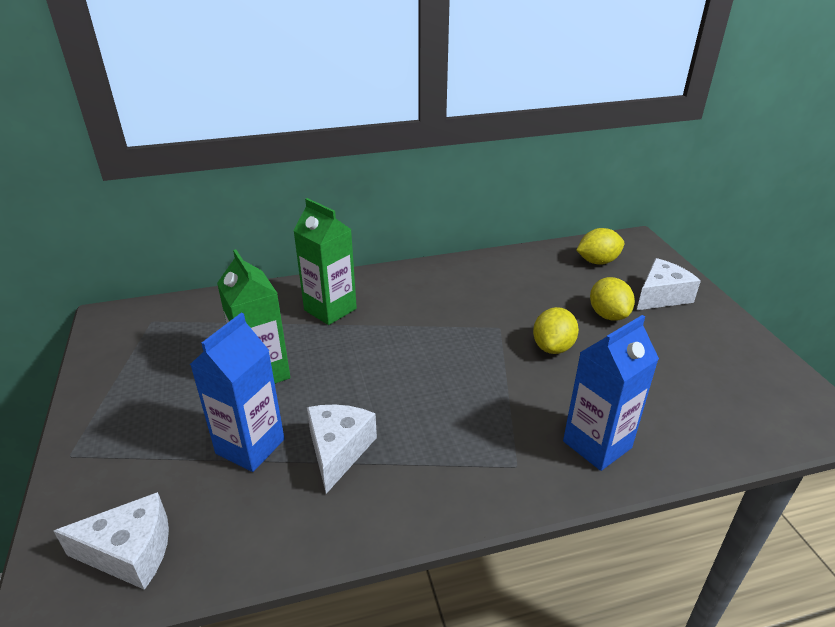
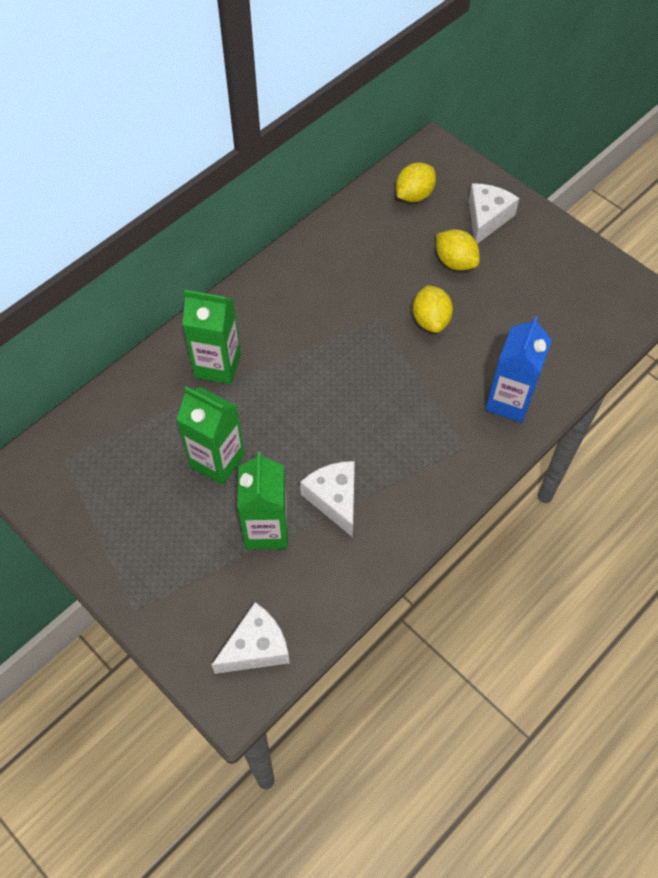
camera: 30 degrees left, 25 degrees up
blue carton [190,313,285,472] -> green carton [237,452,288,550]

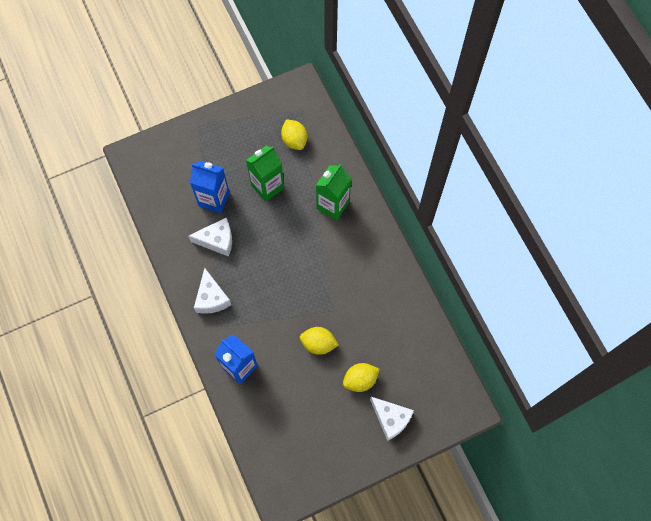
camera: 110 degrees right, 10 degrees up
white cheese [212,602,290,674] -> white cheese moved to [194,268,232,314]
green carton [237,452,288,550] -> blue carton [190,160,230,213]
yellow lemon [396,162,436,202] -> yellow lemon moved to [281,119,307,150]

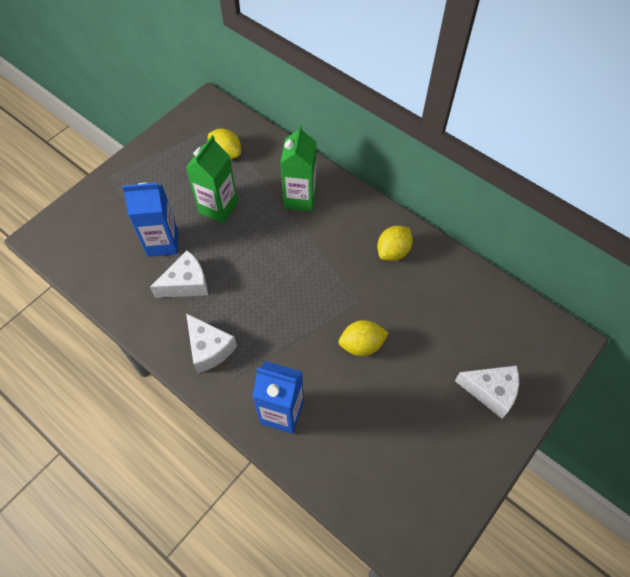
camera: 25 degrees left, 10 degrees down
yellow lemon [343,363,380,392] -> yellow lemon moved to [377,226,413,261]

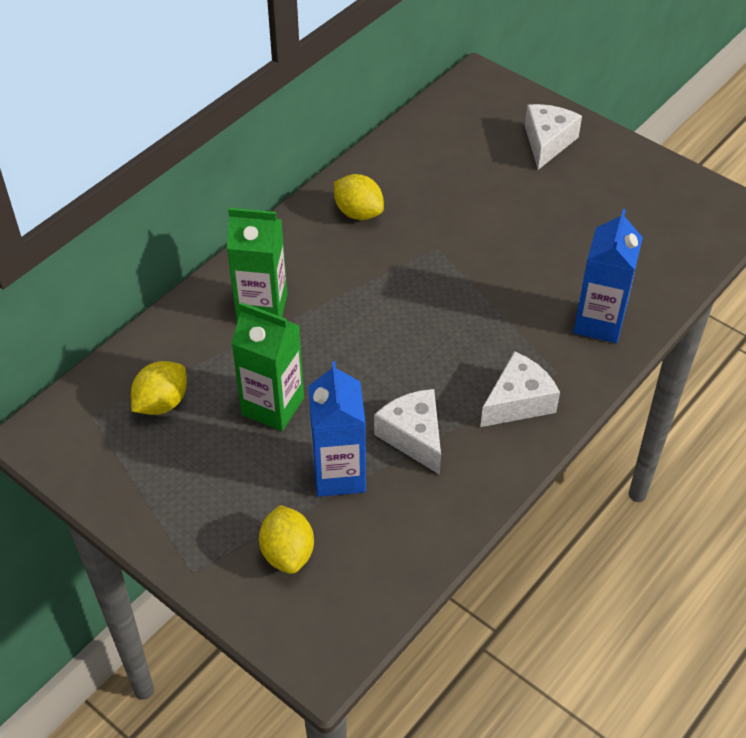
camera: 90 degrees left, 10 degrees down
yellow lemon [339,320,389,356] -> yellow lemon moved to [259,505,314,574]

